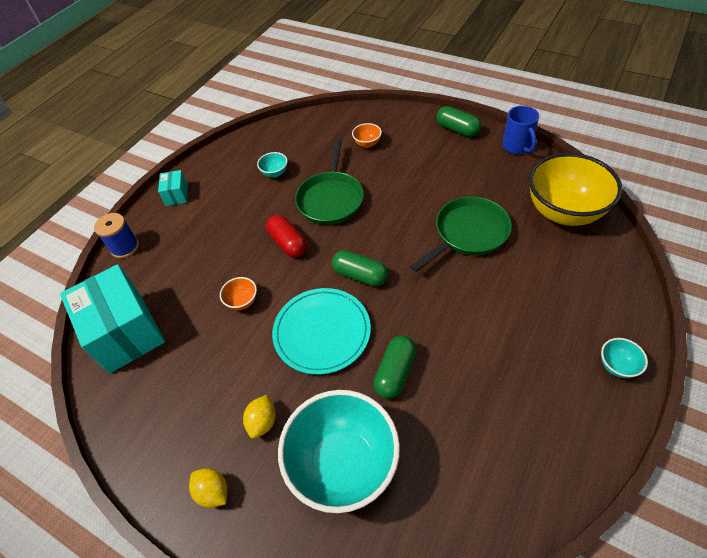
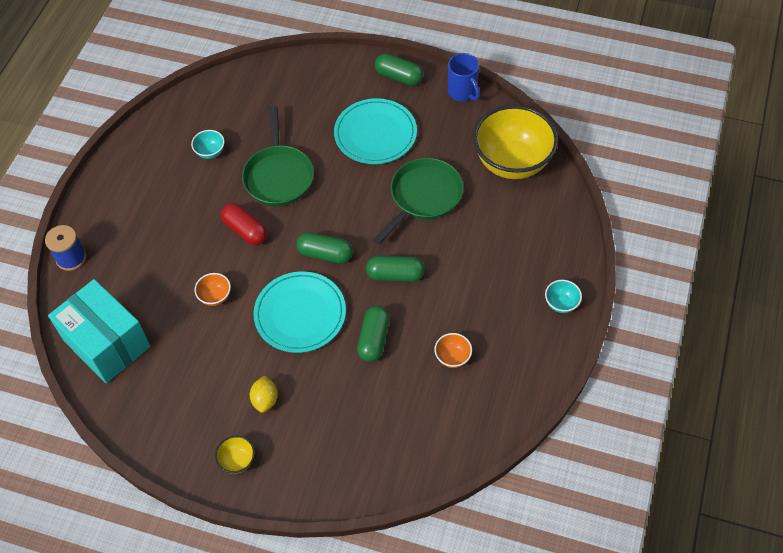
camera: 15 degrees left, 5 degrees up
turquoise box [158,170,188,206] -> none
yellow lemon [189,468,228,508] -> yellow bowl [215,436,255,474]
turquoise bowl [278,390,400,513] -> none
orange bowl [352,123,382,148] -> orange bowl moved to [434,333,472,368]
none -> turquoise plate [334,98,417,164]
none -> green capsule [366,256,425,282]

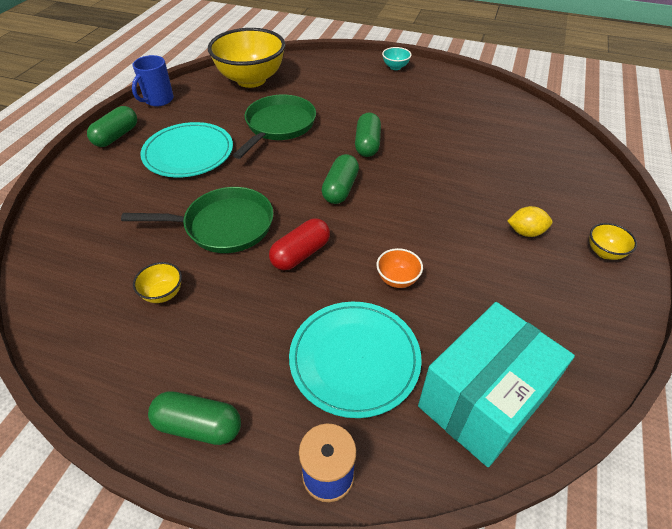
camera: 90 degrees left, 10 degrees down
turquoise bowl [191,130,225,159] -> yellow bowl [133,262,182,303]
turquoise plate [253,271,346,353] -> turquoise plate moved to [289,302,422,418]
green capsule [357,306,390,362] -> green capsule moved to [148,391,241,445]
green pan [373,158,463,245] -> green pan turned 75 degrees clockwise [233,95,316,159]
orange bowl [434,333,472,368] -> none
blue mug [448,53,480,102] -> blue mug turned 150 degrees clockwise [132,55,174,106]

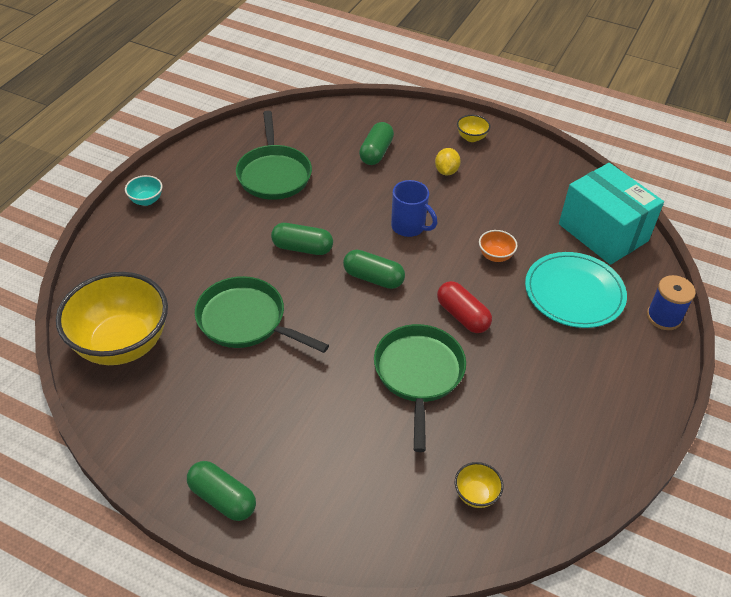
camera: 85 degrees left, 0 degrees up
blue mug [132,55,174,106] -> blue mug moved to [391,180,437,237]
yellow bowl [133,262,182,303] -> yellow bowl moved to [455,462,504,508]
turquoise plate [140,122,233,177] -> none
green capsule [148,391,241,445] -> green capsule moved to [359,122,394,165]
none -> green pan [236,111,312,200]

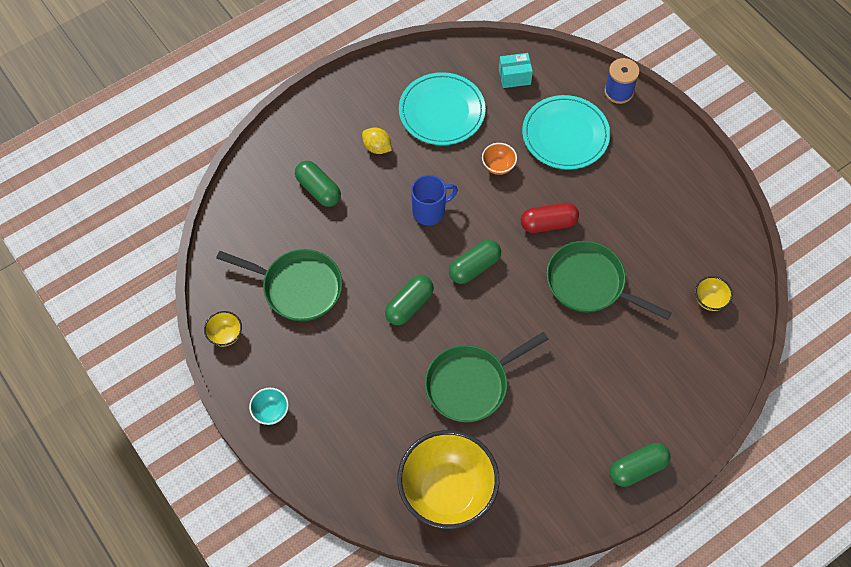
camera: 60 degrees left, 15 degrees up
yellow bowl [457,115,490,142] -> yellow bowl moved to [204,311,242,347]
turquoise box [559,163,664,265] -> turquoise box [499,53,533,88], size x0.45
none -> turquoise plate [399,72,486,145]

